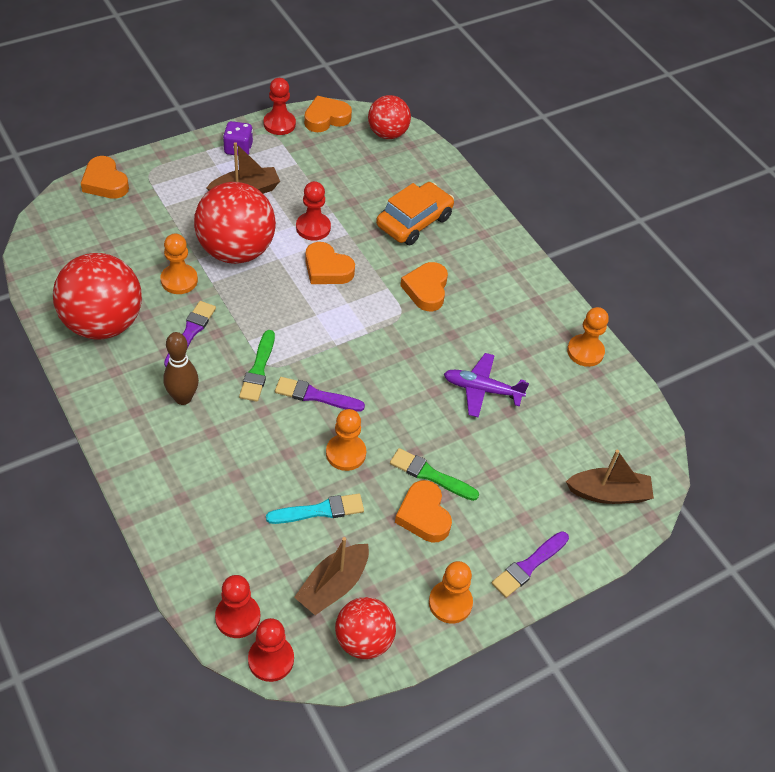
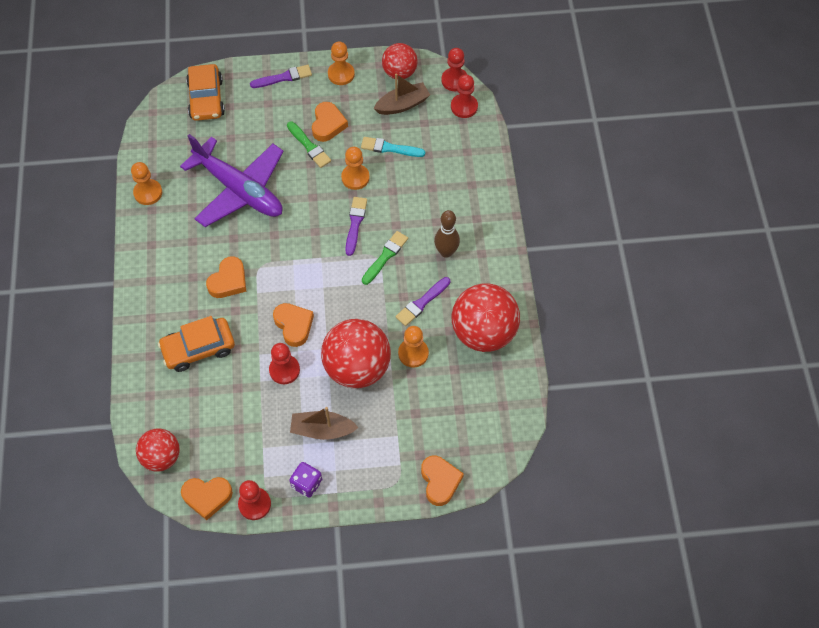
camera: 150 degrees left, 10 degrees up
purple brush [275,377,365,412] -> purple brush turned 120 degrees counterclockwise [345,197,367,256]
purple plane [444,353,529,418] -> purple plane [180,134,284,227], size x1.94
brown boat [566,450,654,504] -> orange car [186,64,225,121]

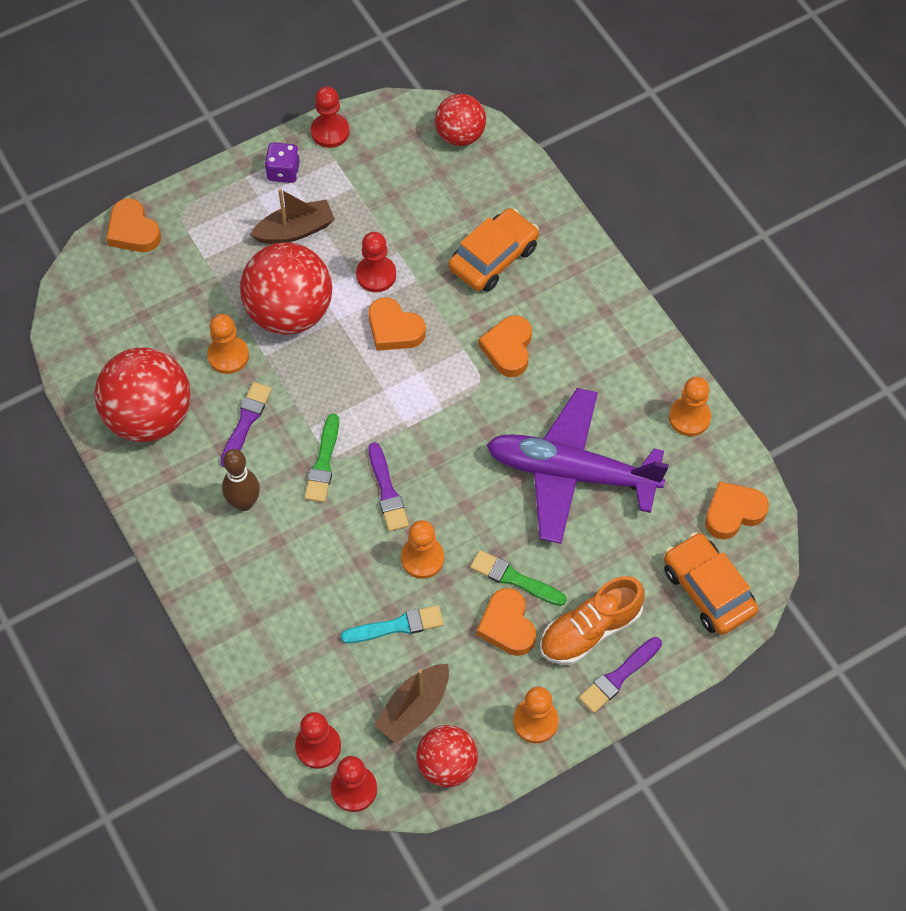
camera: 155 degrees right, 0 degrees up
orange heart [181,477,233,520] -> orange heart moved to [705,481,769,539]
none -> orange shoe [540,576,645,665]

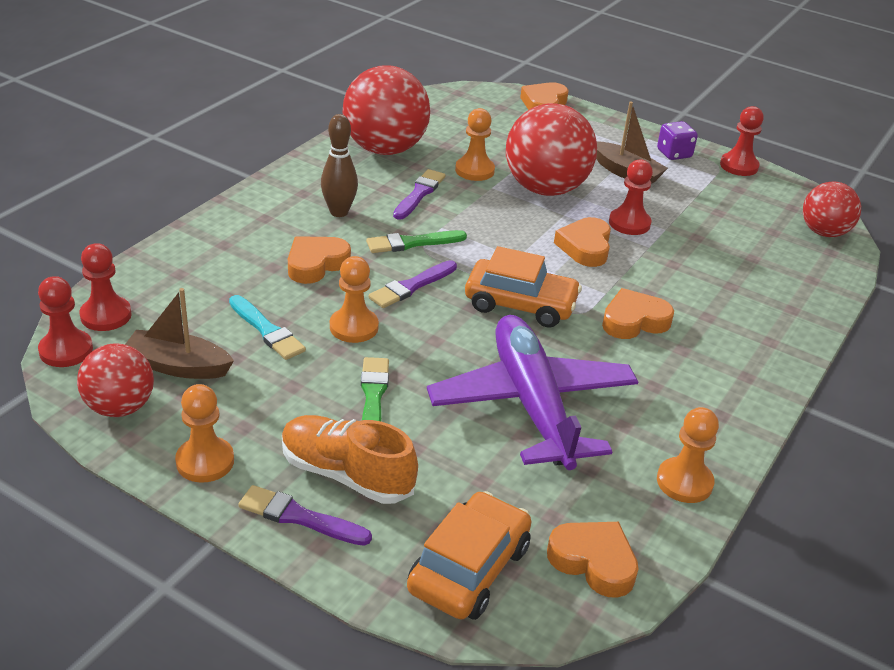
camera: 60 degrees right, 25 degrees down
purple brush [220,382,272,467] -> purple brush turned 60 degrees counterclockwise [393,169,445,220]
orange car [448,208,539,292] -> orange car moved to [465,246,582,328]
orange heart [477,588,536,656] -> orange heart moved to [288,236,351,284]

